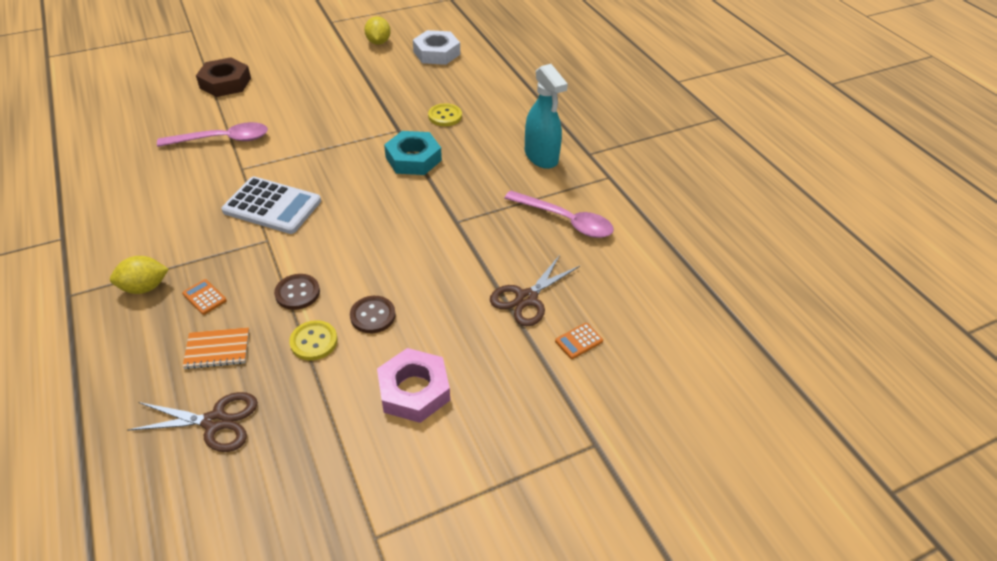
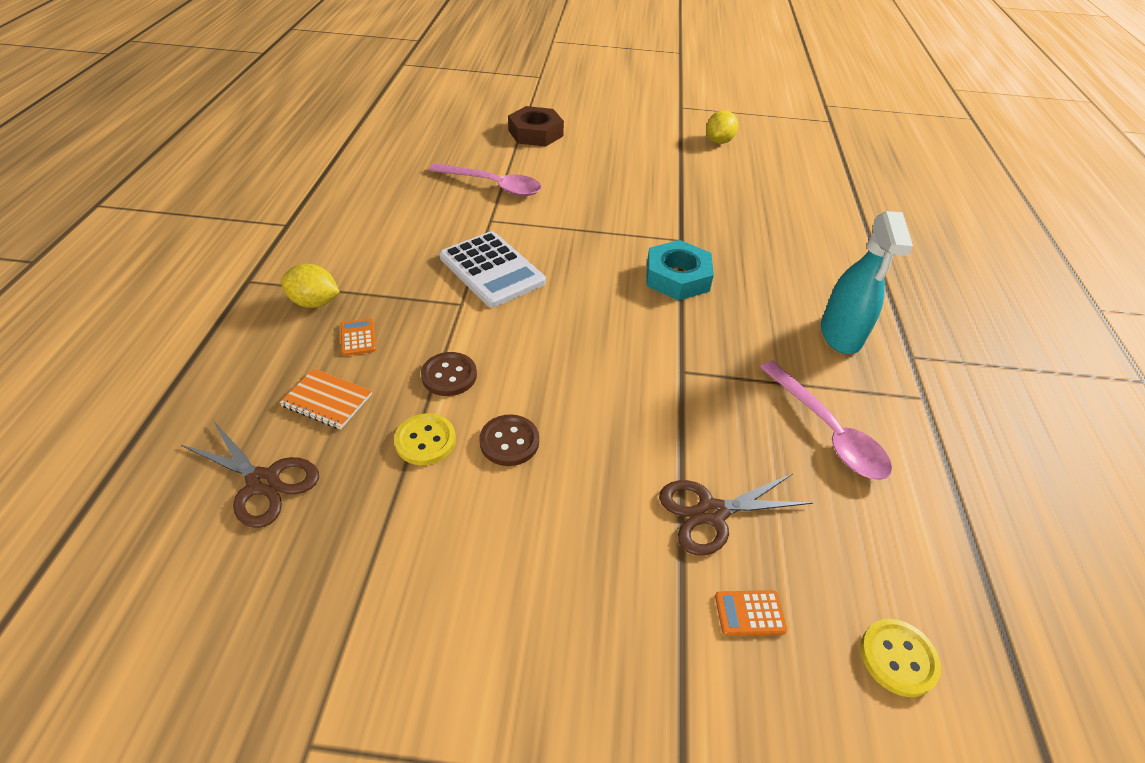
camera: 30 degrees right, 0 degrees up
pink nut [377,348,450,423] -> none
white nut [413,30,460,65] -> none
yellow button [428,103,462,126] -> yellow button moved to [860,619,941,697]

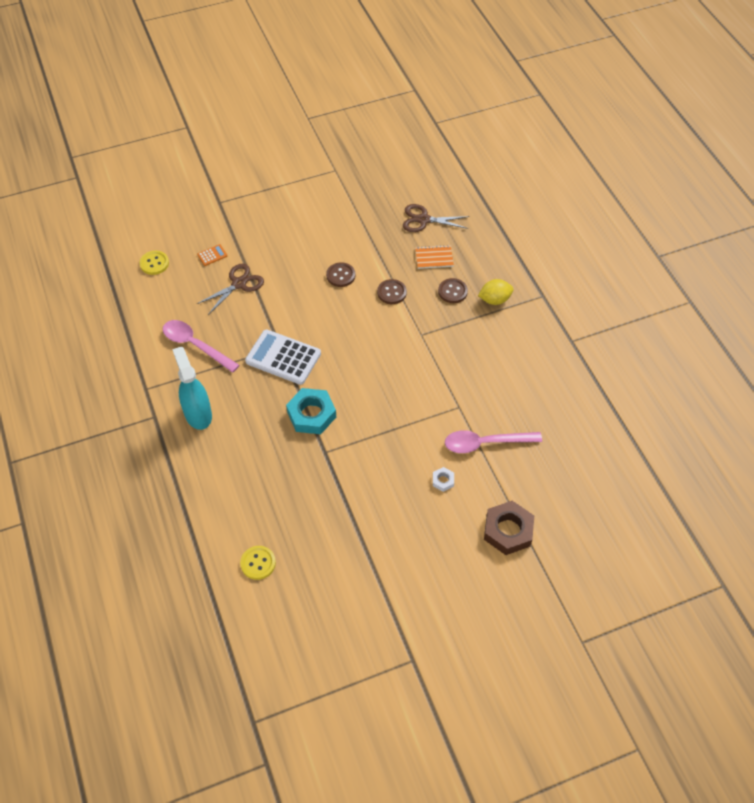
camera: 155 degrees right, 10 degrees up
orange calculator [341,318,376,356] -> brown button [438,278,468,303]
yellow button [394,413,456,465] -> yellow button moved to [240,546,276,580]
white calculator [440,231,546,308] -> white calculator moved to [245,329,321,385]
yellow lemon [706,110,738,144] -> none
none -> white nut [433,467,454,492]

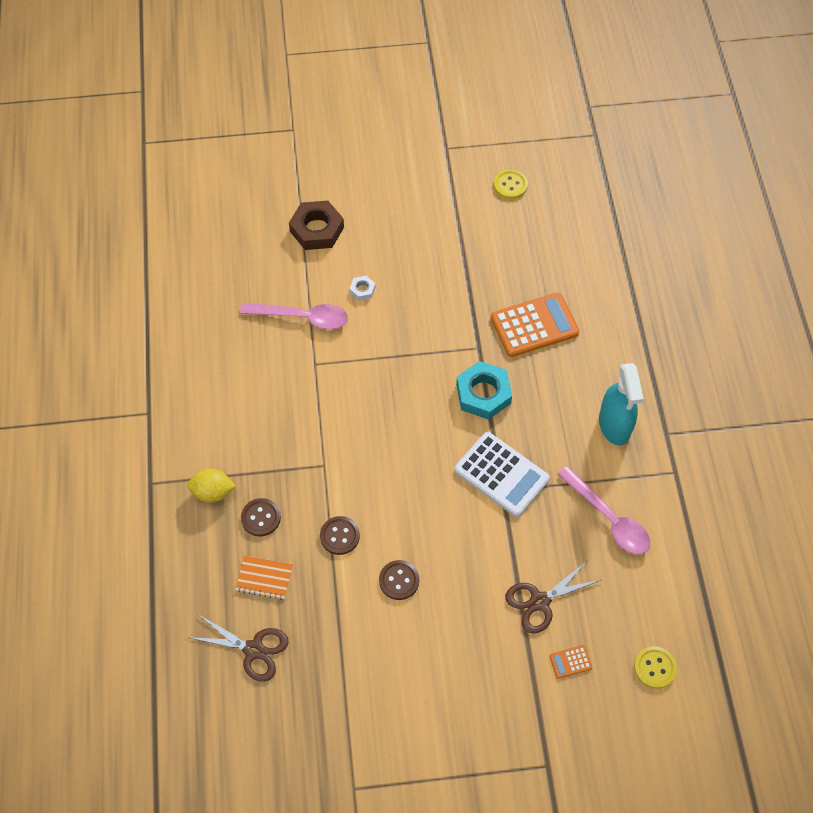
camera: 165 degrees left, 5 degrees up
yellow button [240,546,276,580] -> yellow button moved to [494,169,528,199]
none -> orange calculator [491,292,579,357]

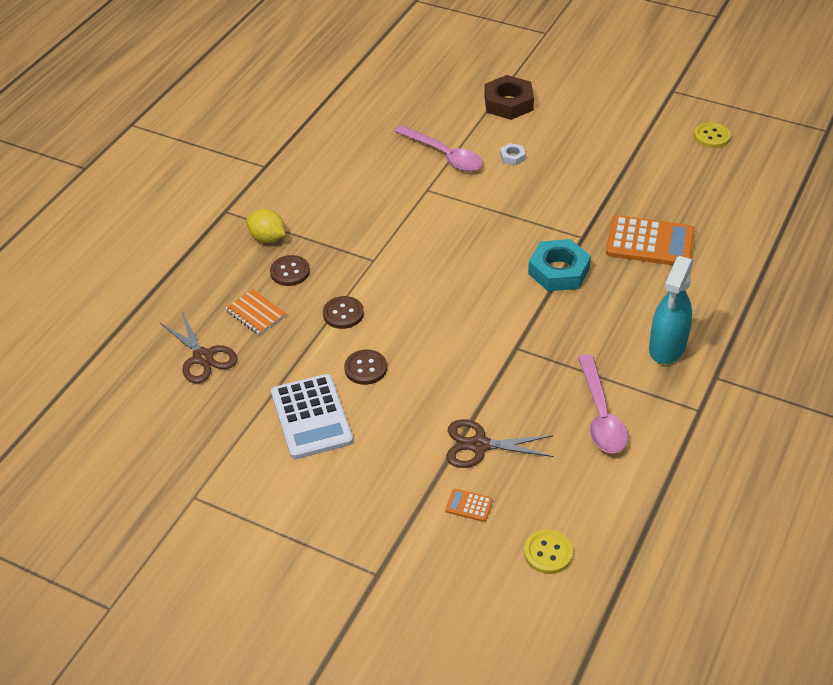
camera: 35 degrees right, 15 degrees down
white calculator [454,432,550,517] -> white calculator moved to [271,374,353,459]

